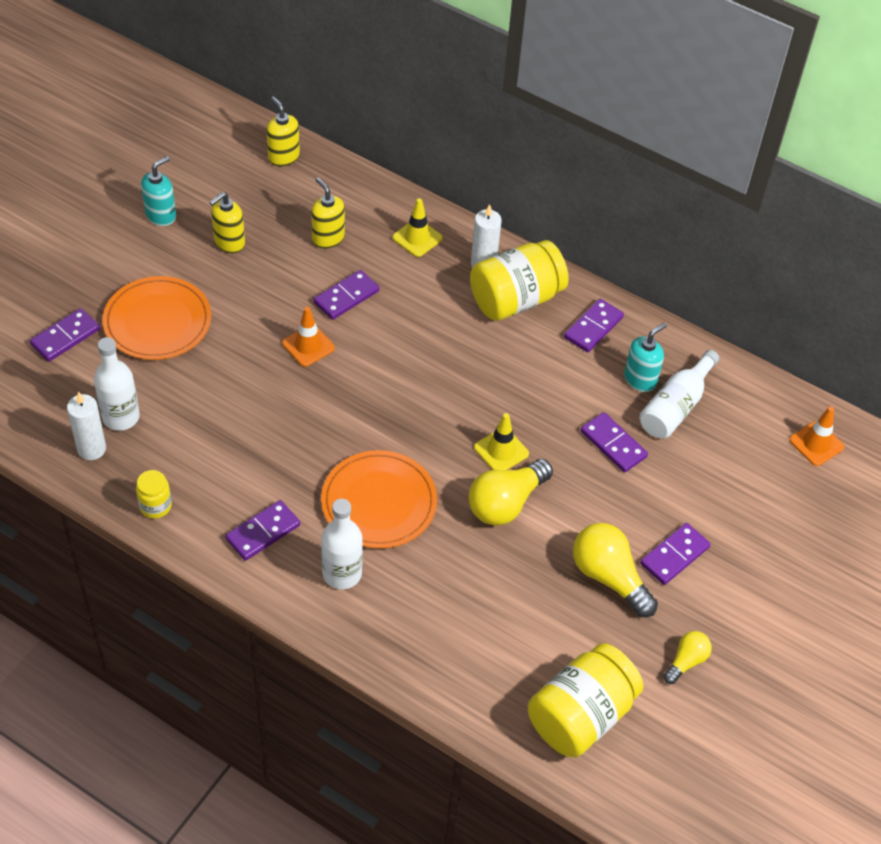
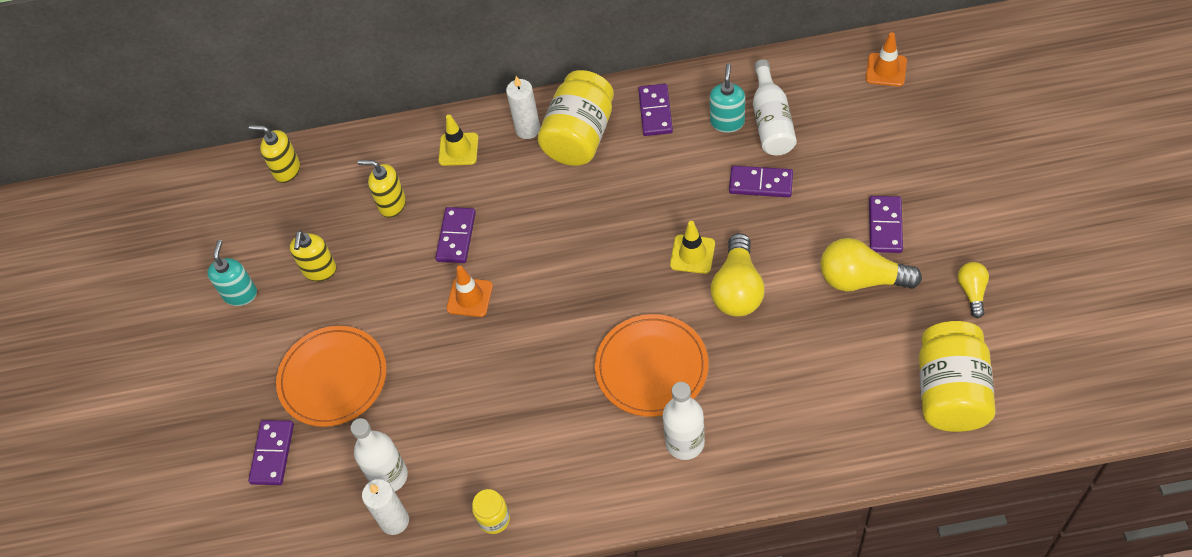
camera: 30 degrees left, 5 degrees up
purple domino [225,500,300,561] -> none

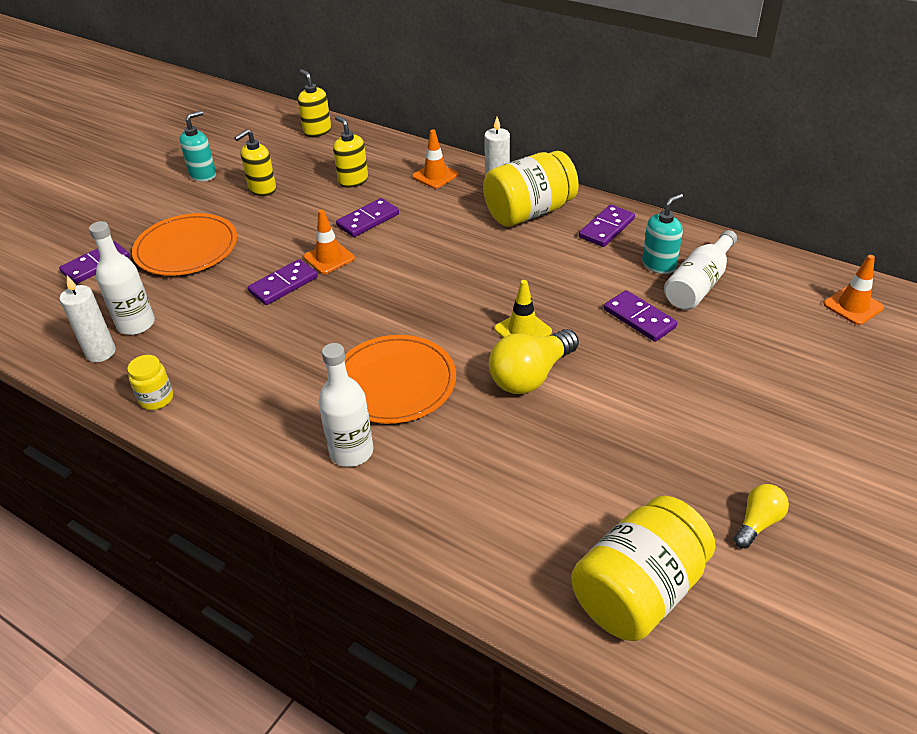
camera: 35 degrees right, 15 degrees down
yellow traffic cone [438,115,478,166] -> orange traffic cone [412,129,459,189]
yellow light bulb [820,238,922,292] -> none
purple domino [869,196,903,253] -> purple domino moved to [248,259,318,305]

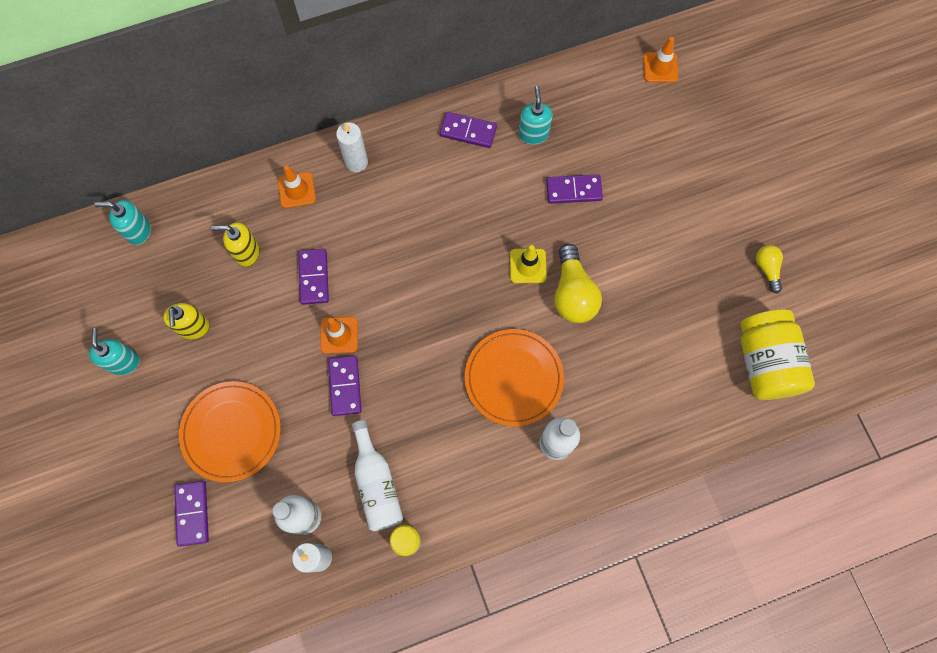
camera: 55 degrees left, 30 degrees up
yellow soap dispenser [298,69,331,137] -> turquoise soap dispenser [94,200,151,245]
yellow jar [483,151,579,227] -> none
purple domino [579,205,635,247] -> purple domino turned 60 degrees counterclockwise [440,112,497,148]
white bottle [664,230,737,310] -> white bottle moved to [352,420,403,531]

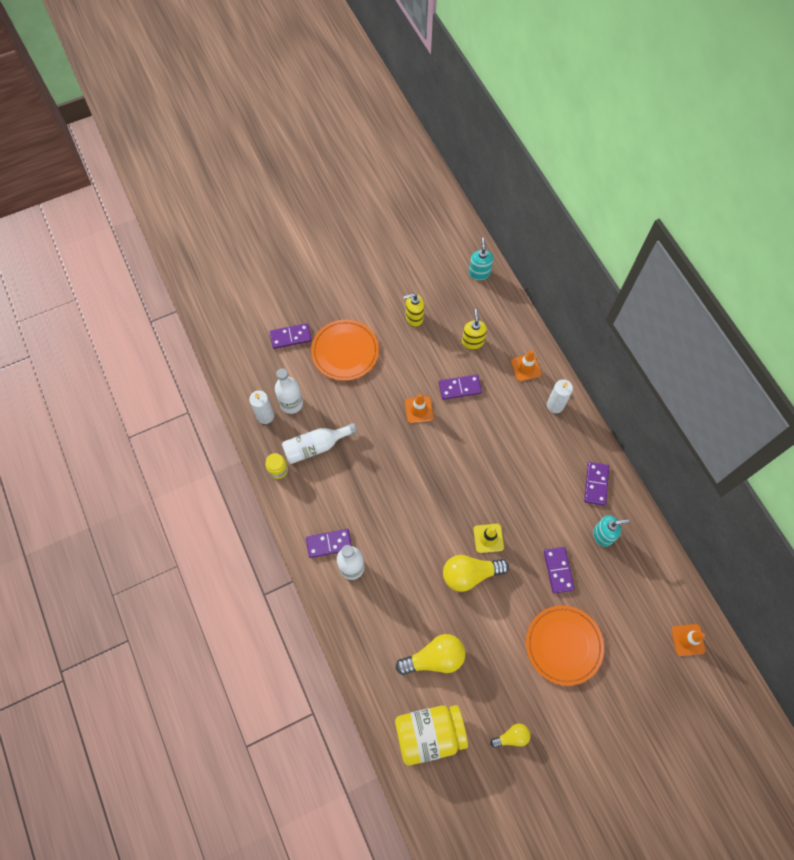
camera: 85 degrees right, 5 degrees down
turquoise soap dispenser [89,328,140,375] -> none
purple domino [328,356,361,416] -> purple domino moved to [306,529,352,558]
orange plate [465,329,564,426] -> orange plate moved to [526,605,604,686]
none -> yellow light bulb [396,634,465,675]

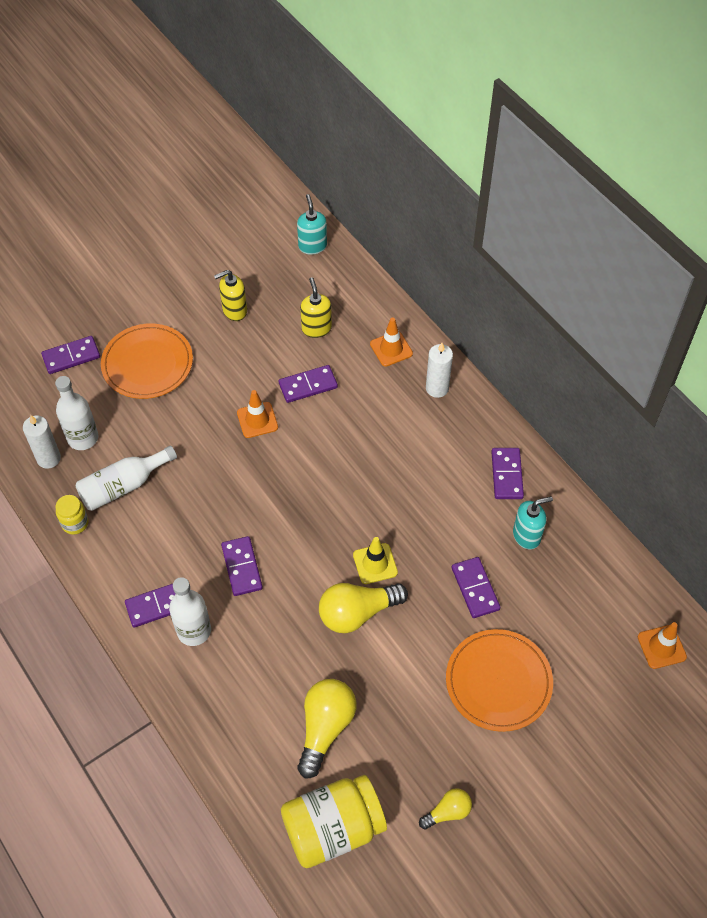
camera: 10 degrees left, 10 degrees down
yellow light bulb [396,634,465,675] -> yellow light bulb turned 45 degrees counterclockwise [297,679,356,779]
none -> purple domino [221,536,263,596]

